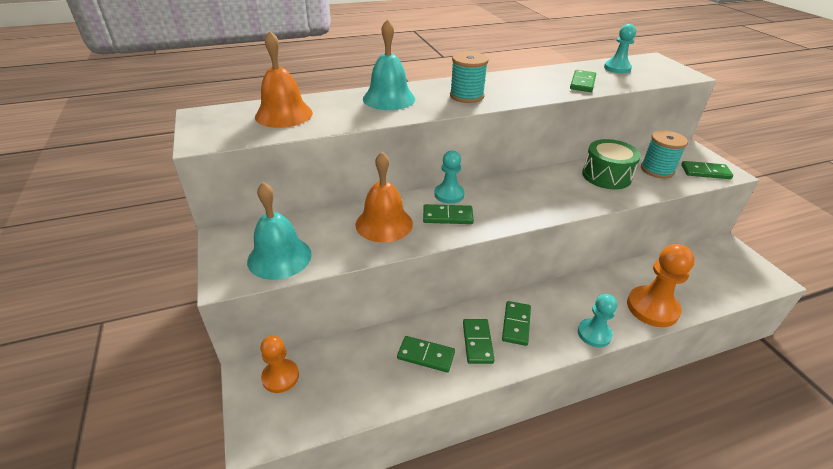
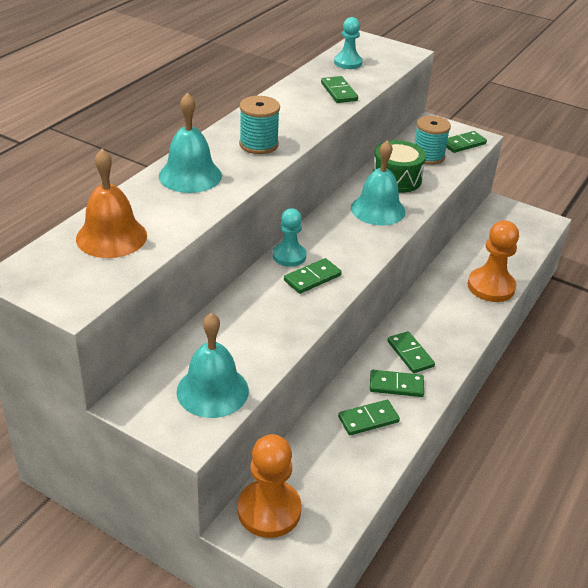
camera: 40 degrees left, 0 degrees up
orange pawn [260,335,299,393] -> orange pawn [238,434,302,538], size x1.58
orange bell [356,152,413,243] -> none
green domino [463,319,495,364] -> green domino turned 45 degrees counterclockwise [370,370,424,397]
turquoise pawn [578,294,617,348] -> none
none -> turquoise bell [351,140,405,225]

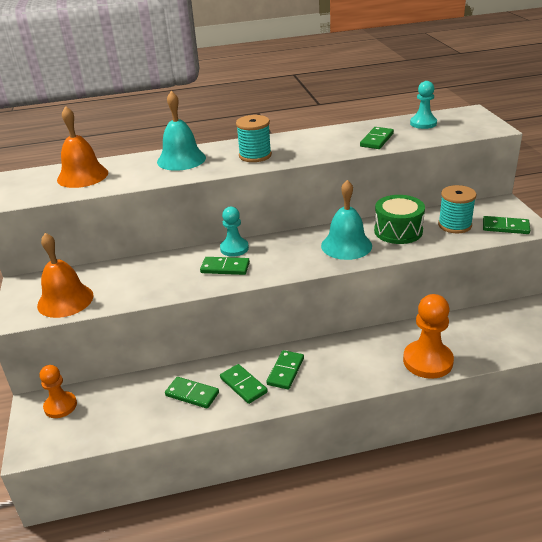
camera: 50 degrees right, 5 degrees down
turquoise bell [176,313,249,418] -> orange bell [37,233,94,318]
orange pawn [238,434,302,538] -> orange pawn [40,365,77,418], size x0.63

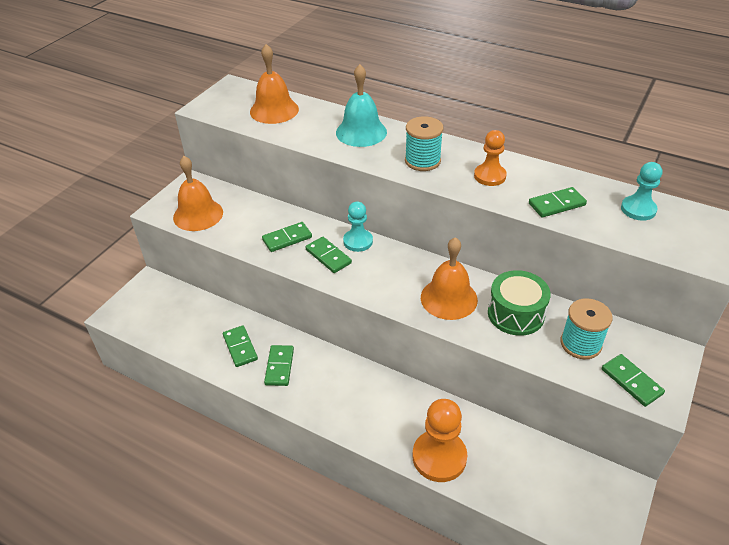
camera: 40 degrees right, 10 degrees up
orange pawn [40,365,77,418] -> orange pawn moved to [474,130,507,186]
green domino [266,350,304,390] -> green domino moved to [262,222,312,252]
turquoise bell [321,180,372,260] -> orange bell [421,237,478,320]

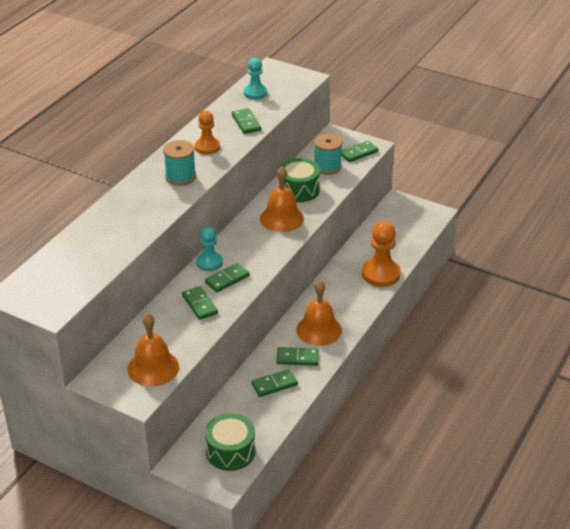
camera: 90 degrees left, 5 degrees down
orange bell [250,44,299,124] -> orange bell moved to [296,280,342,346]
turquoise bell [336,64,387,147] -> none
none -> green drum [205,413,255,471]

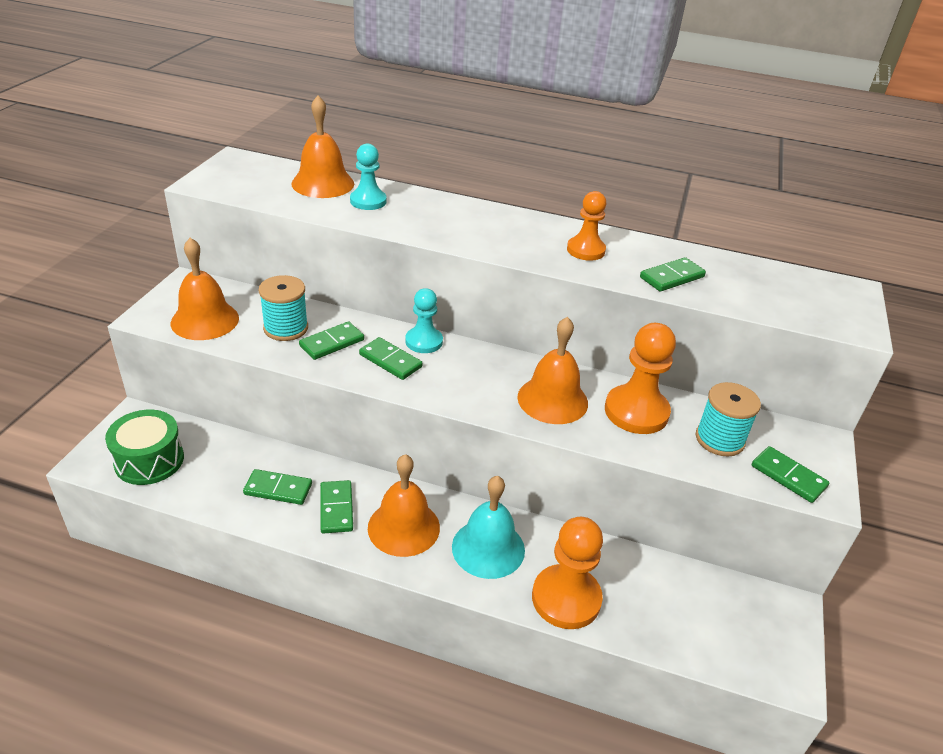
camera: 75 degrees right, 0 degrees up
turquoise spool [163,140,196,186] -> turquoise spool moved to [259,275,308,341]
turquoise pawn [244,58,267,99] -> turquoise pawn moved to [350,144,387,210]
green domino [251,369,298,397] -> green domino turned 45 degrees counterclockwise [243,469,312,505]
green drum [279,158,320,202] -> orange pawn [605,323,676,434]
none -> orange bell [291,96,354,198]
none -> turquoise bell [452,476,525,579]

